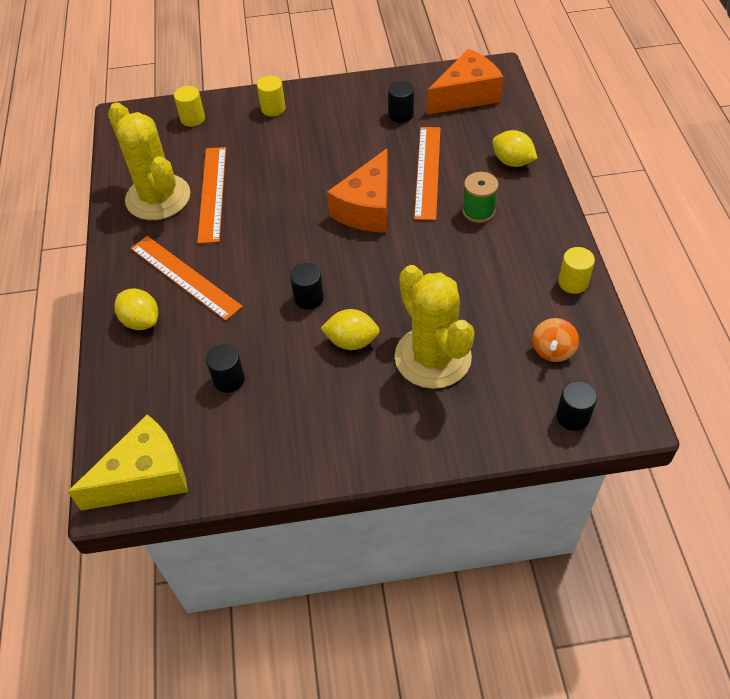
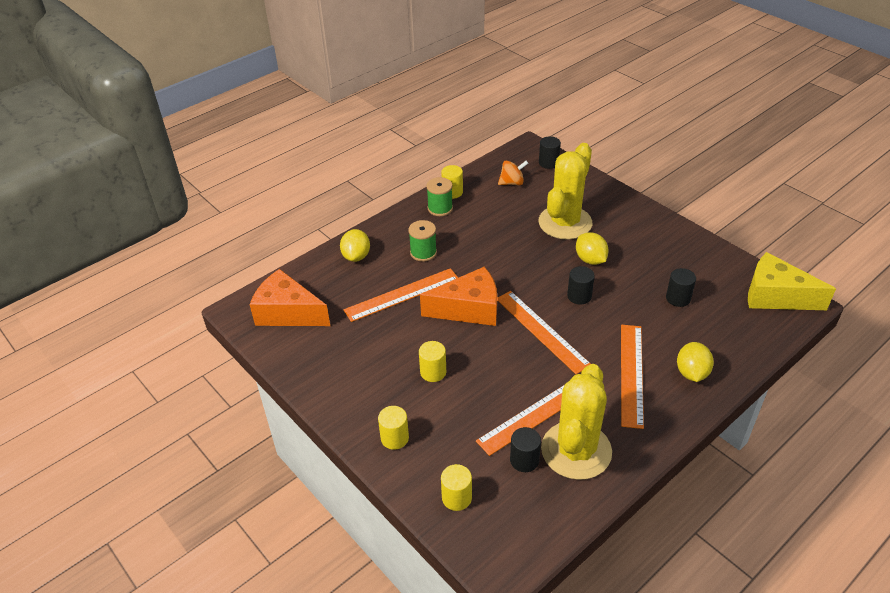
camera: 125 degrees left, 10 degrees down
black cylinder [388,81,414,123] -> black cylinder moved to [510,427,541,472]
none -> yellow cylinder [419,341,446,382]
none -> green spool [426,177,453,216]
none -> orange ruler [497,291,591,374]

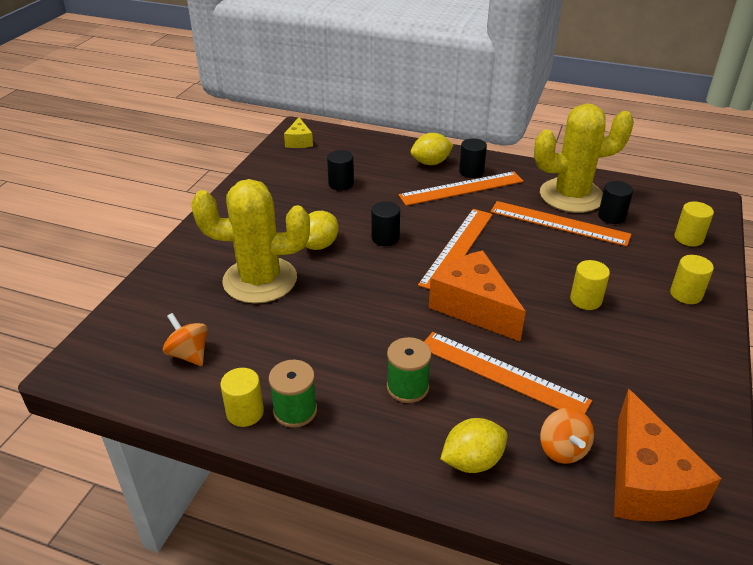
camera: 120 degrees left, 5 degrees down
black cylinder [539,136,561,169] -> black cylinder moved to [459,139,487,178]
yellow cheese [748,252,836,310] -> yellow cheese [284,117,313,148], size x0.53
none -> orange spinning top [540,408,594,464]

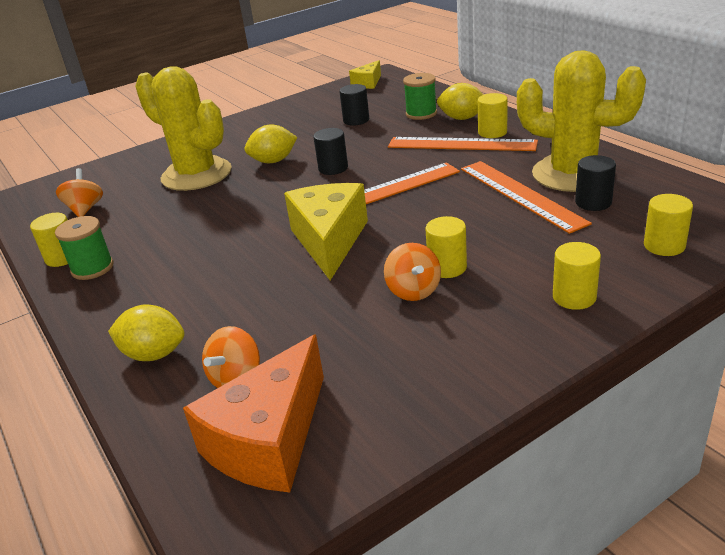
camera: 40 degrees right, 5 degrees down
green spool [387,337,431,403] -> green spool moved to [403,73,437,120]
orange ruler [424,332,592,413] -> none
orange cheese [429,250,526,341] -> yellow cheese [284,183,368,280]
black cylinder [459,139,487,178] -> yellow cylinder [478,93,508,138]
none -> orange spinning top [384,243,441,301]

